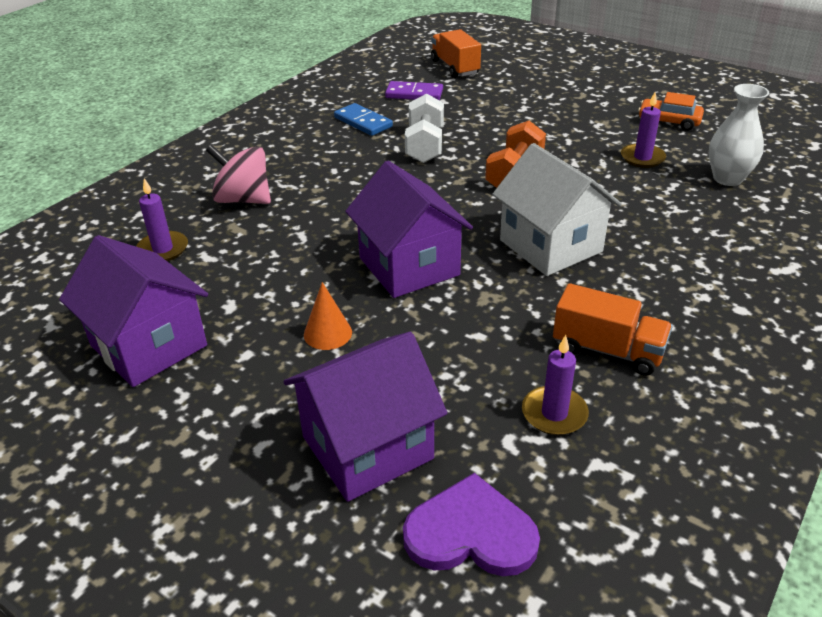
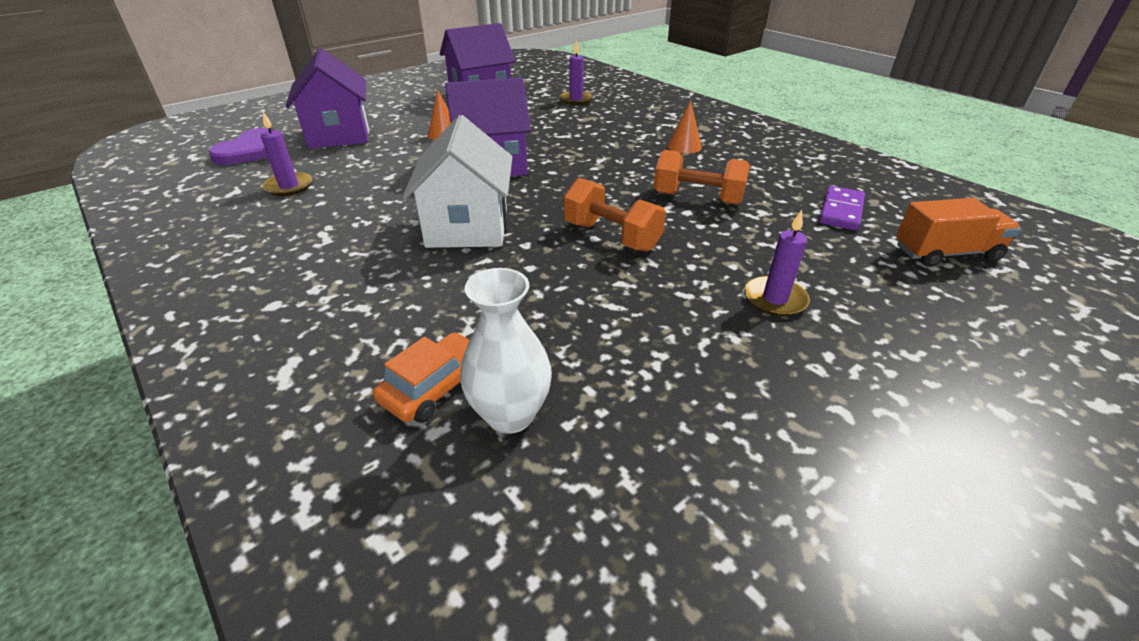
camera: 105 degrees right, 0 degrees up
pink spinning top [206,145,271,204] -> none
blue domino [334,103,393,136] -> none
white dumbbell [405,93,444,163] -> orange dumbbell [654,150,750,205]
white house [492,143,622,276] -> white house turned 75 degrees counterclockwise [403,115,512,248]
orange truck [553,283,673,376] -> none
purple candle [621,92,666,168] -> purple candle moved to [744,210,810,316]
orange car [638,92,704,131] -> orange car moved to [373,332,470,423]
none -> orange cone [667,100,702,154]

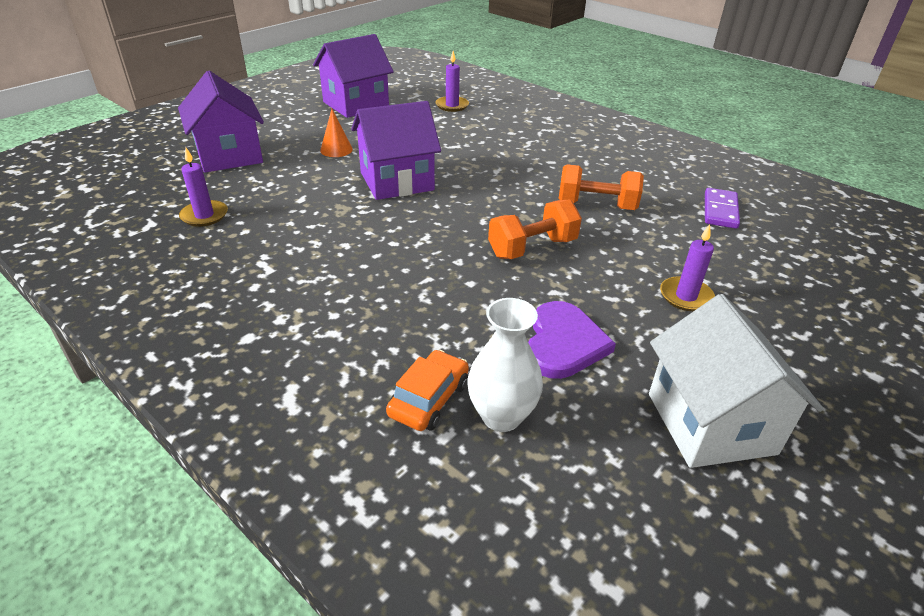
camera: 10 degrees left, 0 degrees up
purple heart [209,128,275,165] -> purple heart moved to [528,301,616,379]
white house [403,115,512,248] -> white house moved to [649,294,824,468]
orange dumbbell [564,178,666,252] -> orange dumbbell turned 60 degrees counterclockwise [488,199,582,259]
orange cone [667,100,702,154] -> none
orange truck [896,198,1021,267] -> none

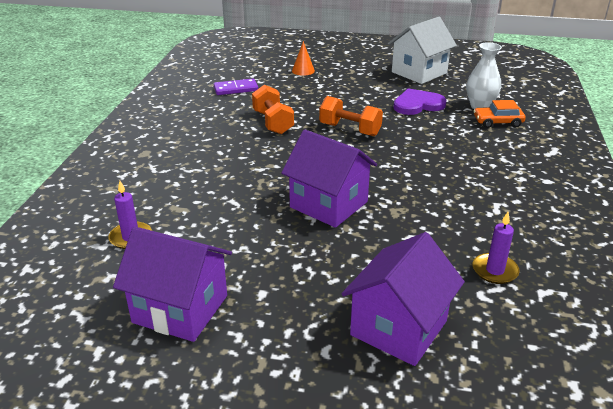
camera: 120 degrees left, 5 degrees down
orange cone [320,109,353,157] -> orange cone moved to [292,41,315,76]
purple candle [660,224,715,311] -> none

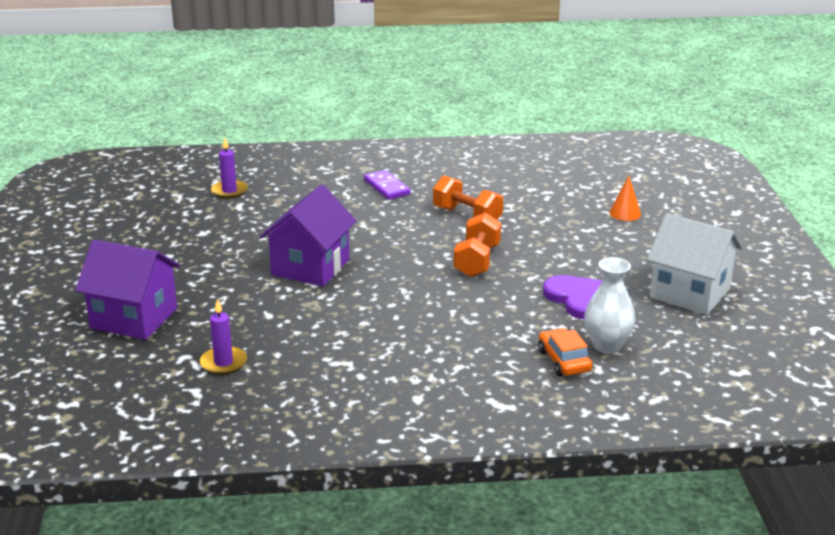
camera: 75 degrees right, 5 degrees down
purple house [113,227,232,342] -> none
purple domino [214,79,258,95] -> purple domino moved to [364,170,411,200]
orange dumbbell [252,85,294,134] -> orange dumbbell turned 75 degrees clockwise [433,176,503,220]

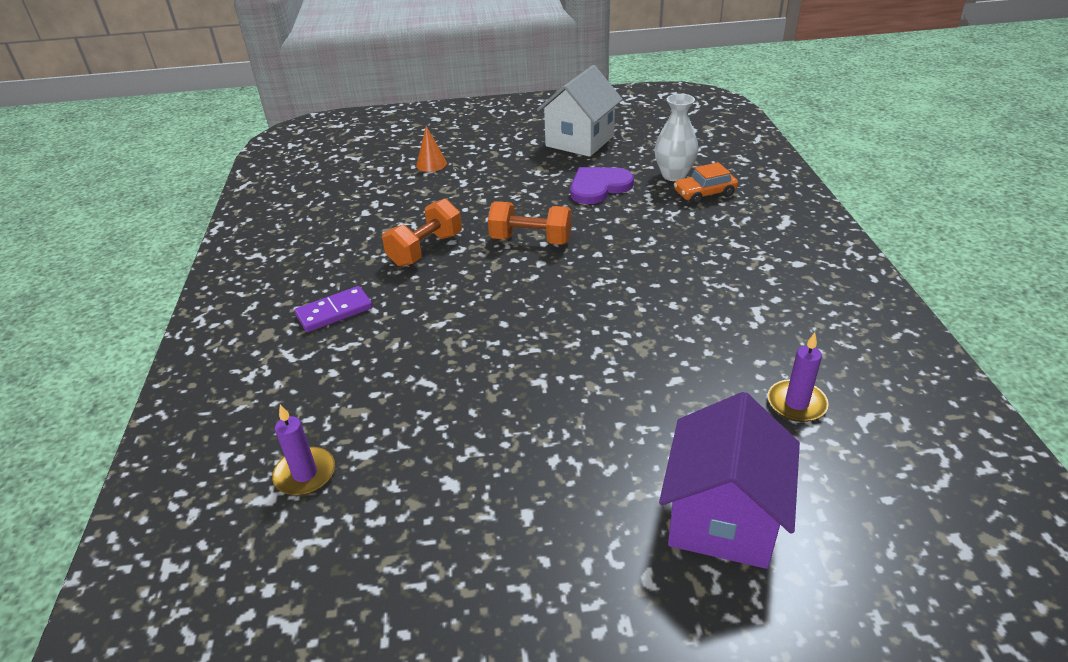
camera: 90 degrees left, 10 degrees up
purple house [260,185,357,286] -> none

